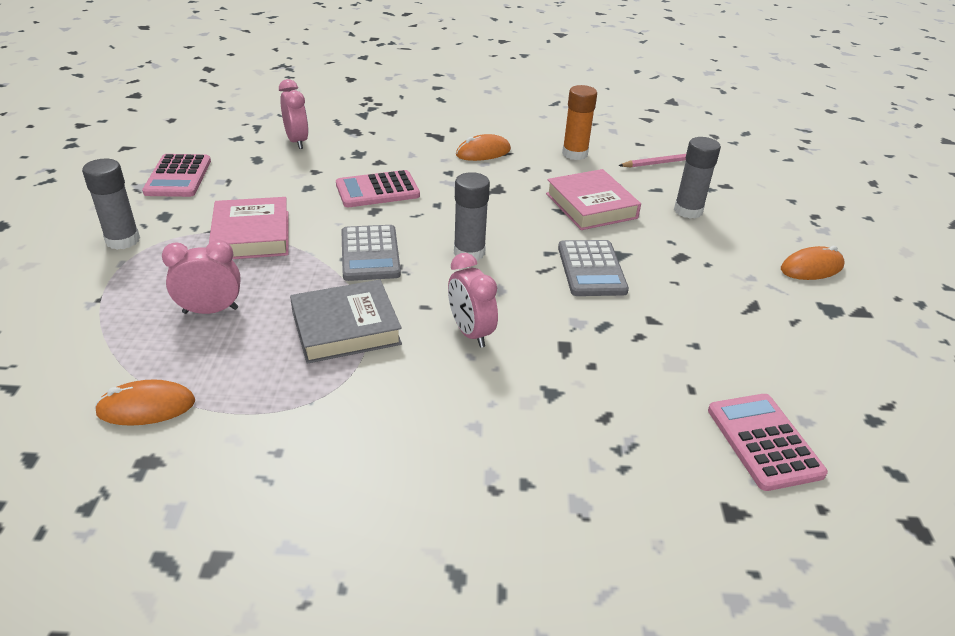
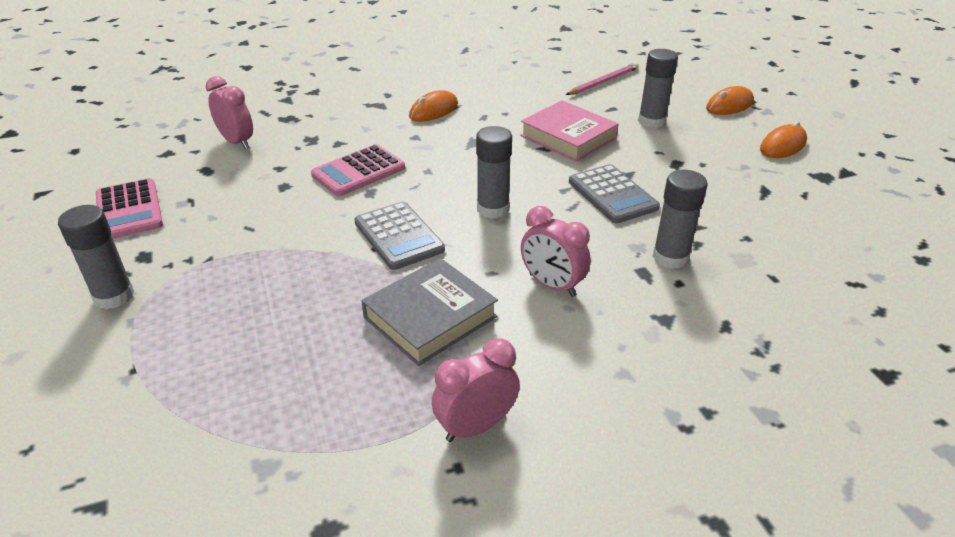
camera: 20 degrees left, 0 degrees up
orange mouse [95,379,195,426] -> orange mouse moved to [706,86,754,115]
pink clock [162,240,241,314] -> pink clock moved to [432,338,520,442]
pink book [209,197,289,259] -> none
orange glue stick [562,85,597,160] -> none
pink calculator [708,394,828,491] -> none
none -> grey glue stick [653,170,707,269]

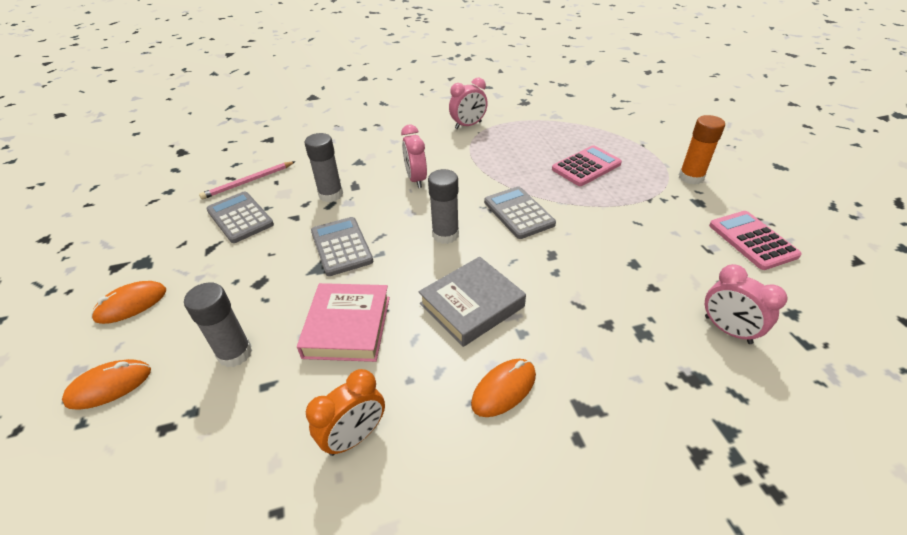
camera: 175 degrees left, 5 degrees up
grey glue stick [58,205,135,309] -> orange glue stick [679,115,725,185]
pink calculator [311,144,405,196] -> pink calculator moved to [552,145,622,186]
grey book [361,258,498,366] -> grey book moved to [418,257,526,347]
pink book [520,100,618,162] -> pink book turned 45 degrees clockwise [297,283,390,362]
pink clock [521,206,591,297] -> pink clock turned 150 degrees counterclockwise [401,125,427,188]
pink pencil [566,63,639,95] -> pink pencil moved to [199,161,296,199]
none -> grey calculator [206,191,274,243]
none -> orange clock [306,369,385,456]

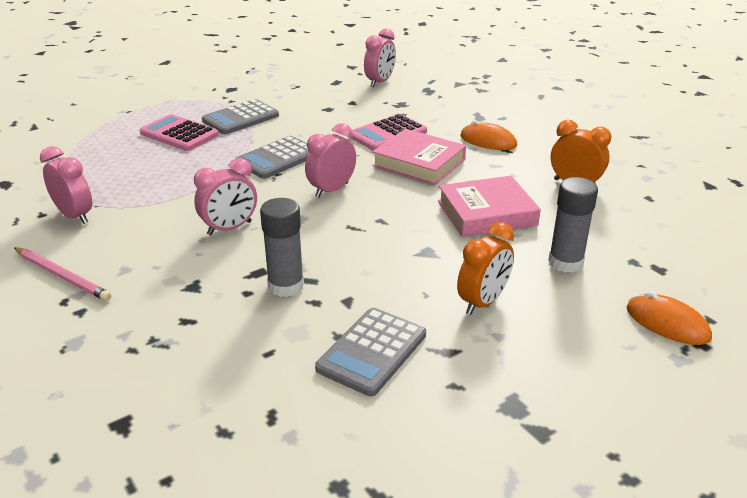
camera: 110 degrees left, 10 degrees down
orange mouse [91,281,166,324] -> none
pink pencil [199,161,296,199] -> pink pencil moved to [14,247,111,301]
grey calculator [311,217,374,276] -> grey calculator moved to [202,99,279,134]
grey book [418,257,526,347] -> pink book [372,129,466,185]
grey glue stick [428,169,459,244] -> pink clock [305,123,356,198]
orange glue stick [679,115,725,185] -> none
pink calculator [709,211,802,270] -> pink calculator moved to [351,114,427,151]
none -> orange clock [457,222,514,315]

